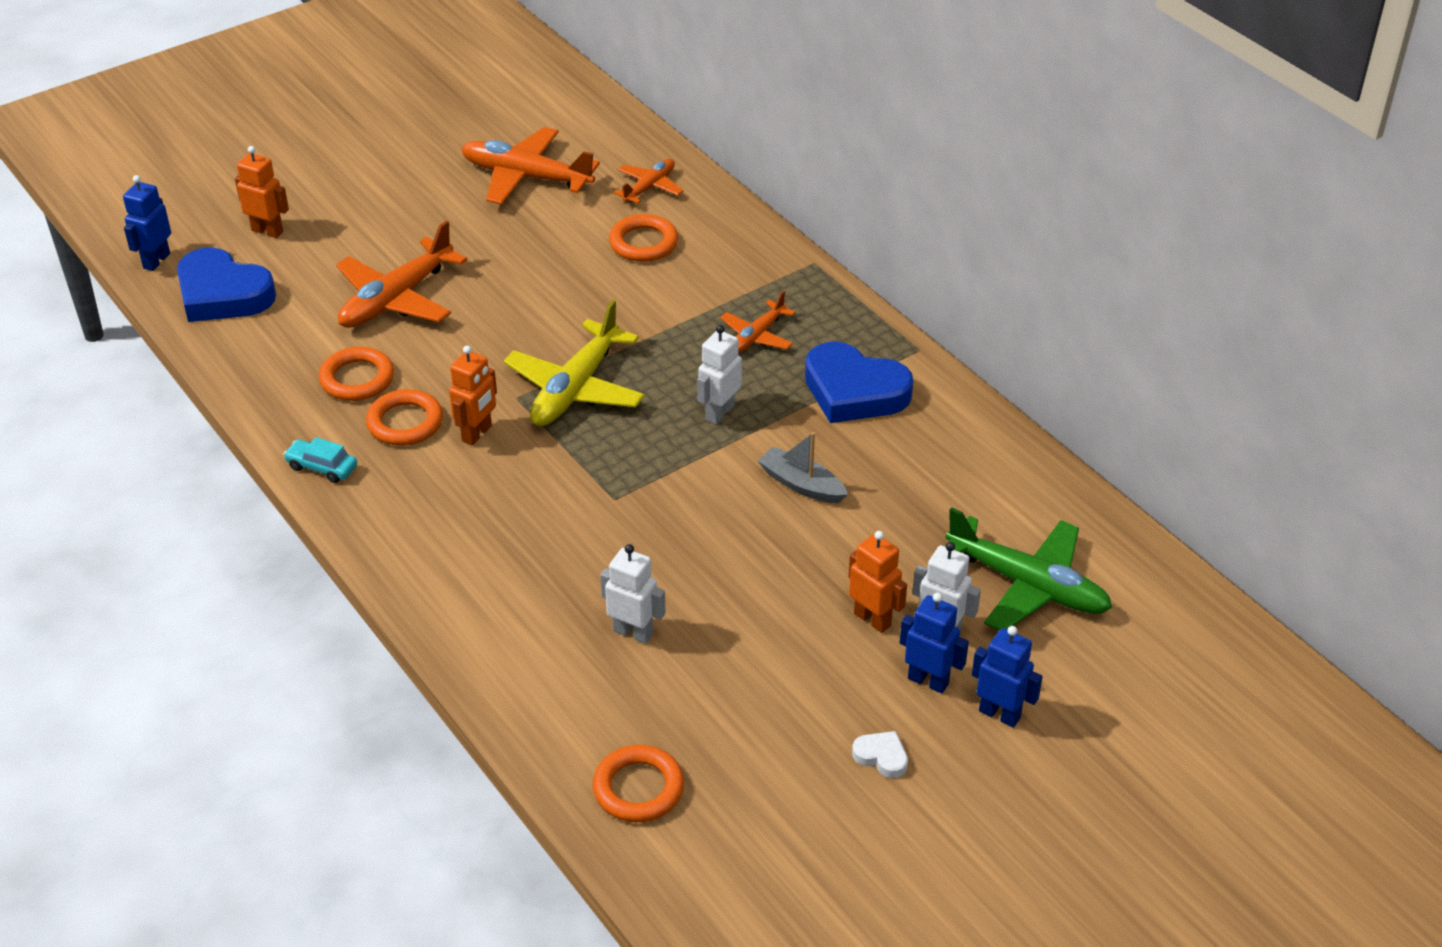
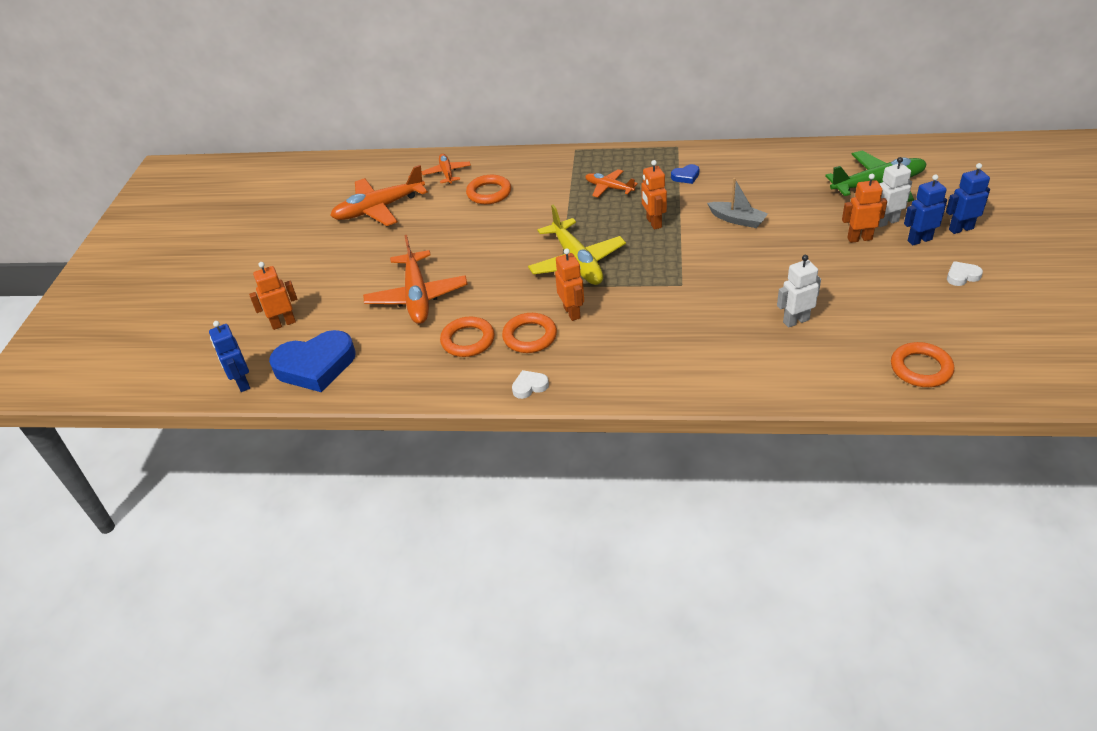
camera: 45 degrees left, 0 degrees up
turquoise car [283,437,357,483] -> white heart [512,370,549,399]
white robot [697,325,742,424] -> orange robot [641,160,667,230]
orange plane [720,291,795,353] -> orange plane turned 135 degrees clockwise [585,169,638,198]
grey boat [758,432,848,503] -> grey boat turned 135 degrees counterclockwise [707,178,768,228]
blue heart [805,342,913,423] -> blue heart [671,164,700,184], size x0.43

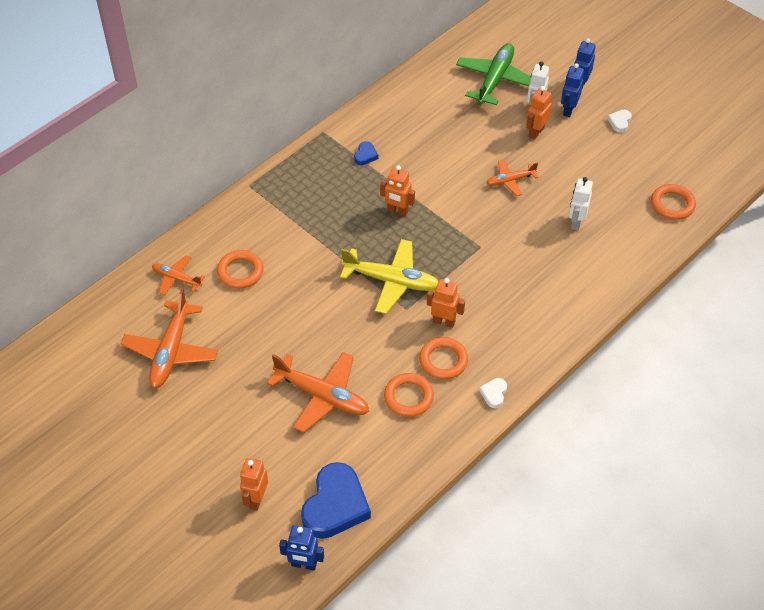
camera: 55 degrees left, 10 degrees up
orange plane [585,169,638,198] -> orange plane moved to [487,159,539,196]
grey boat [707,178,768,228] -> none

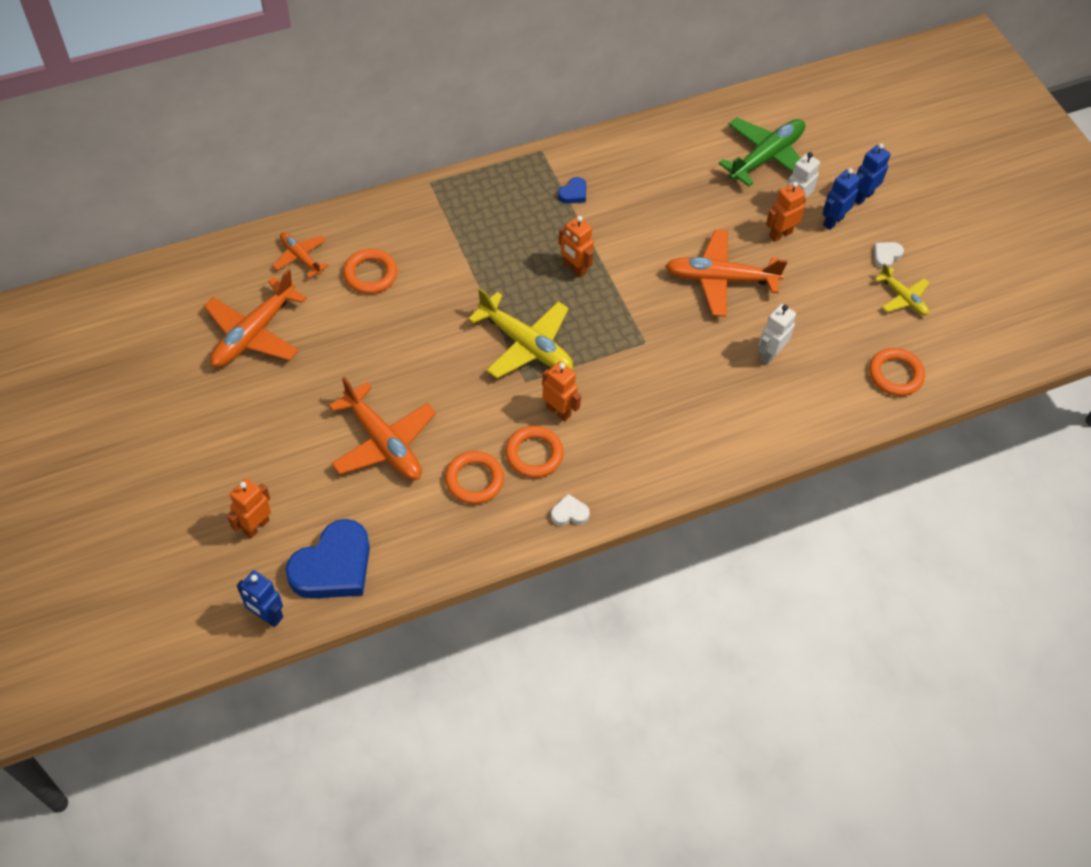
camera: 20 degrees right, 5 degrees up
white heart [479,378,507,408] -> white heart turned 45 degrees clockwise [551,494,590,526]
orange plane [487,159,539,196] -> orange plane [665,230,787,317], size x1.78
none -> yellow plane [875,264,929,315]

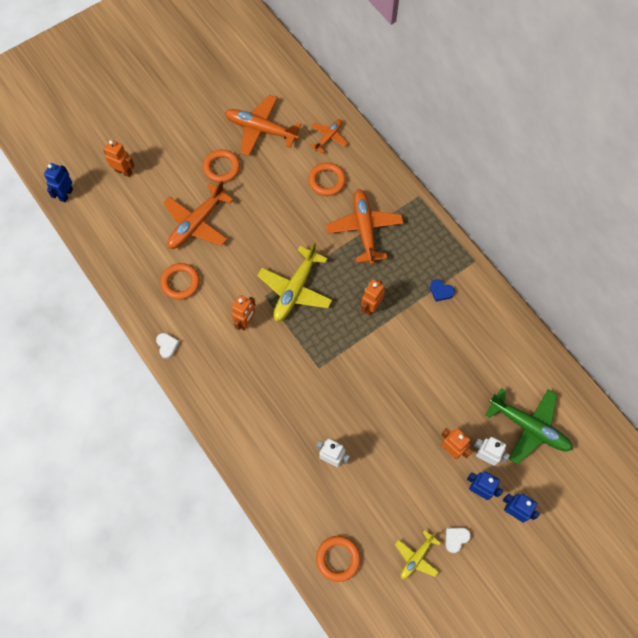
camera: 80 degrees right, 10 degrees up
blue heart [286,519,370,599] -> none
orange ring [505,426,564,478] -> orange ring moved to [203,150,240,183]
orange plane [665,230,787,317] -> orange plane moved to [326,189,404,265]
white heart [873,242,904,269] -> white heart turned 75 degrees counterclockwise [445,528,471,553]

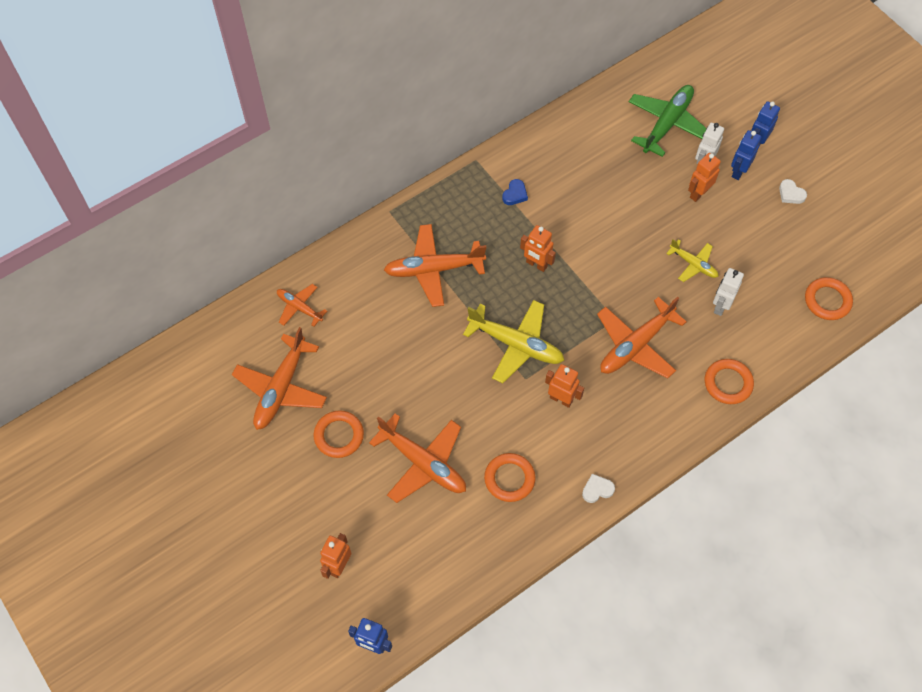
camera: 90 degrees left, 5 degrees down
orange ring [308,163,346,196] -> orange ring moved to [705,359,754,404]
yellow plane [395,530,441,579] -> yellow plane moved to [666,239,719,282]
none -> orange plane [597,296,686,379]

